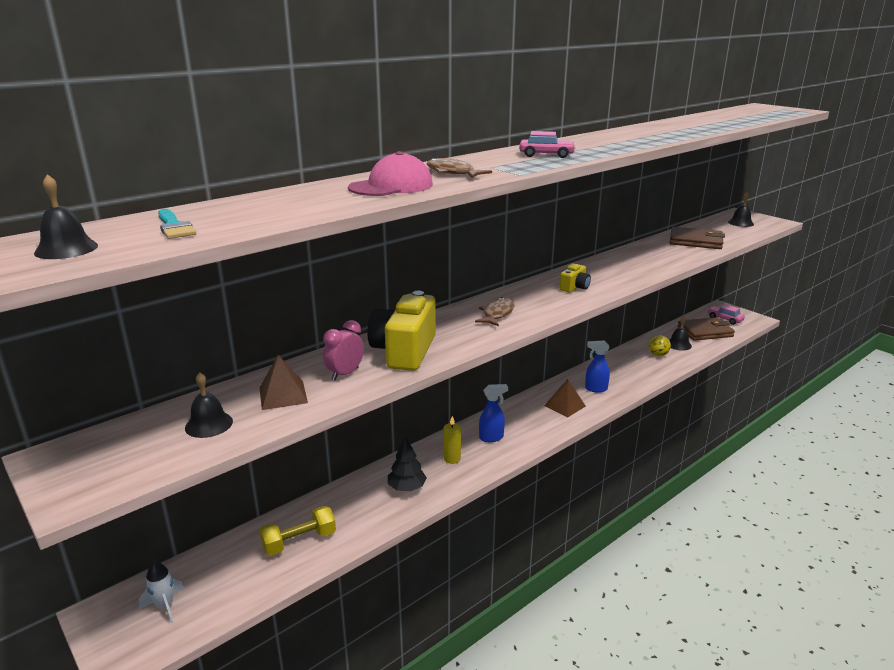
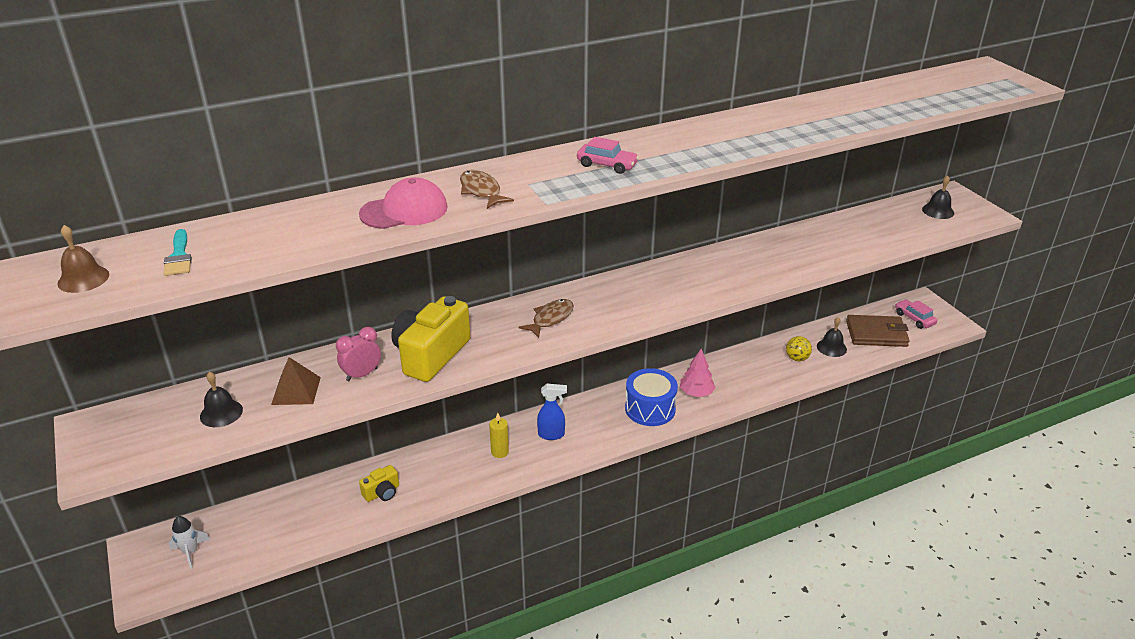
camera: 15 degrees right, 10 degrees up
black bell [34,174,98,259] -> brown bell [57,225,109,293]
yellow dumbbell [259,506,336,556] -> none
black tree [388,436,427,491] -> none
brown pyramid [544,379,586,417] -> blue drum [625,368,678,426]
yellow camera [560,264,591,292] -> yellow camera moved to [359,465,399,502]
blue spray bottle [585,340,610,393] -> pink tree [680,349,716,397]
brown wallet [669,227,725,249] -> none

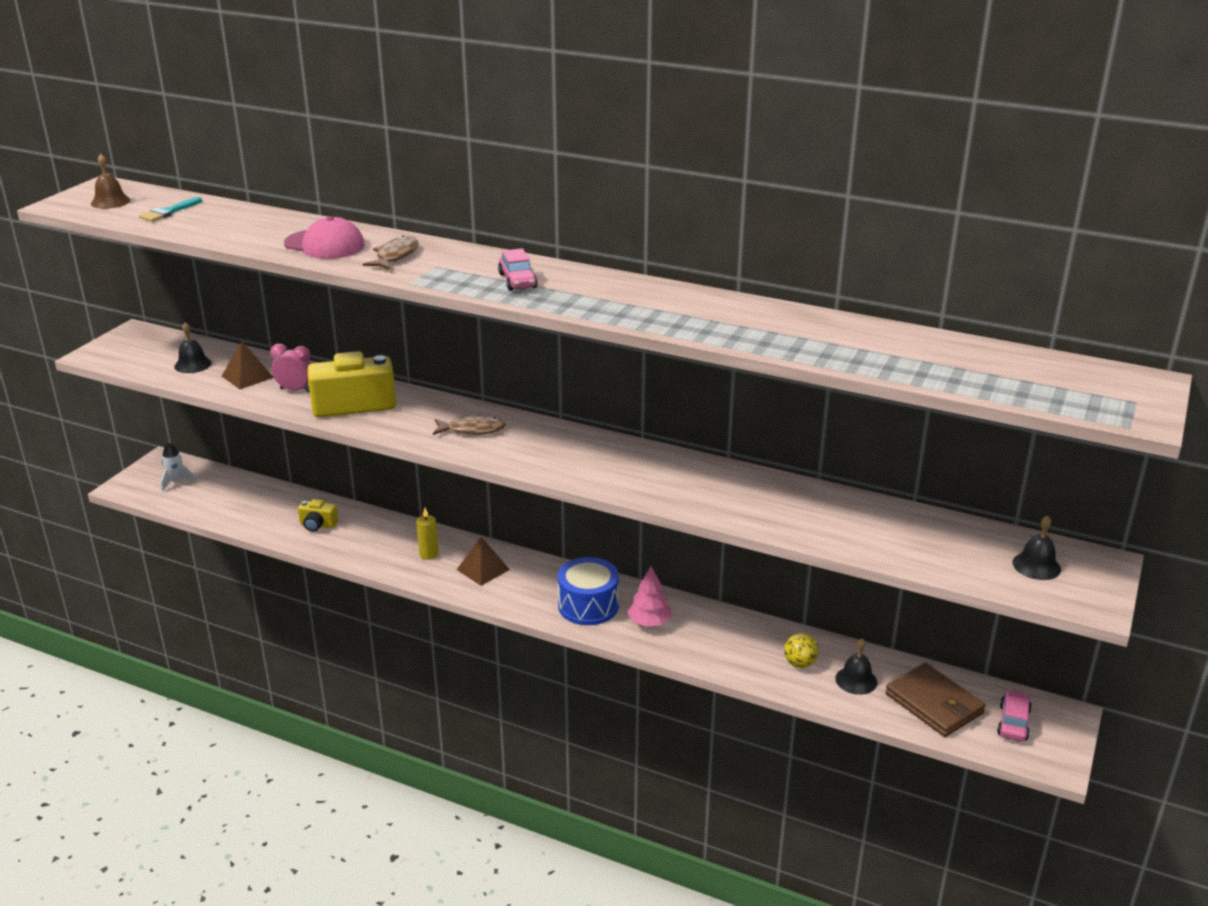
camera: 50 degrees right, 5 degrees down
blue spray bottle [537,384,567,440] -> brown pyramid [457,537,510,586]

